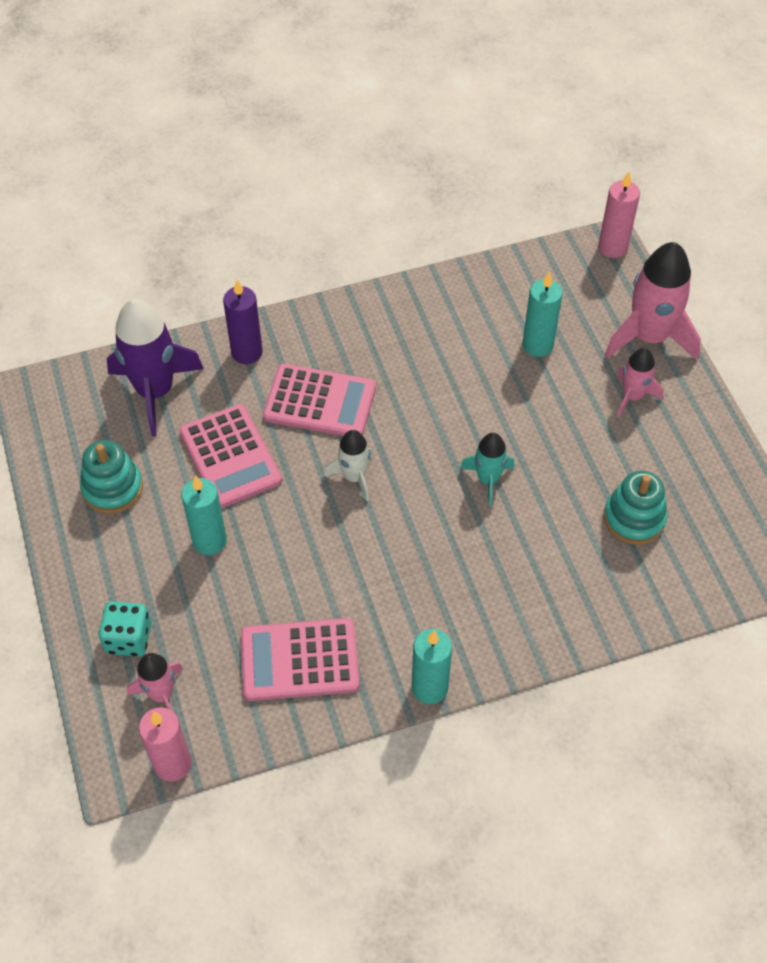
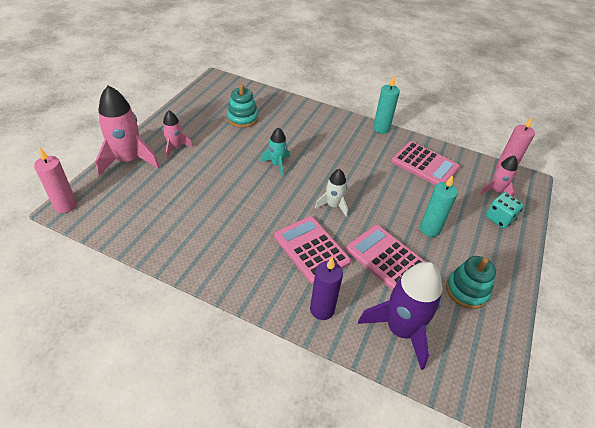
camera: 140 degrees left, 10 degrees down
pink calculator [180,404,282,508] -> pink calculator turned 60 degrees counterclockwise [346,225,425,290]
turquoise candle [523,272,563,357] -> none

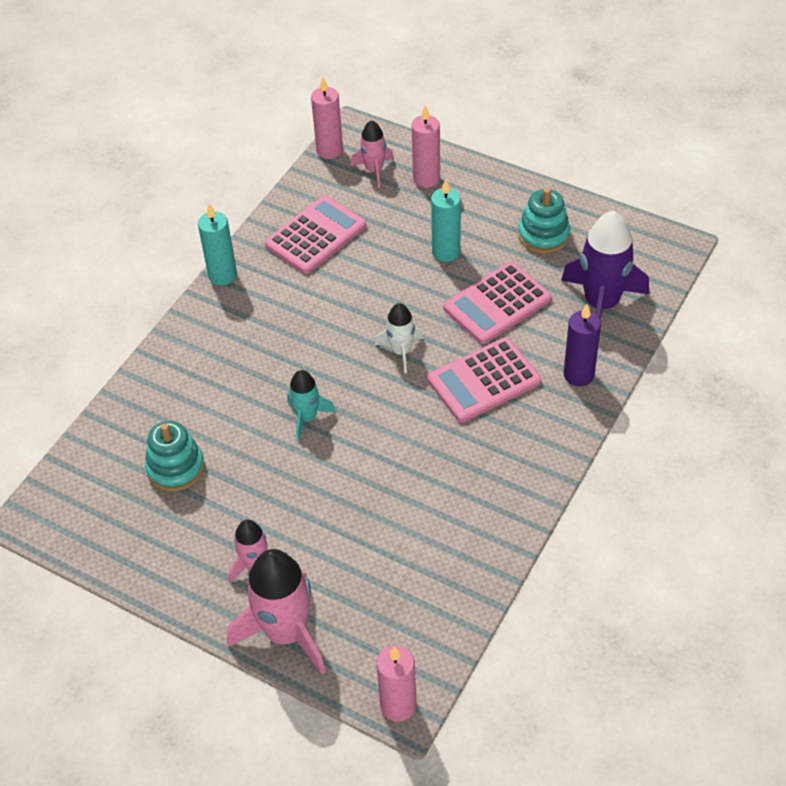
camera: 80 degrees left, 5 degrees up
turquoise dice [486,192,524,229] -> pink candle [411,105,440,188]

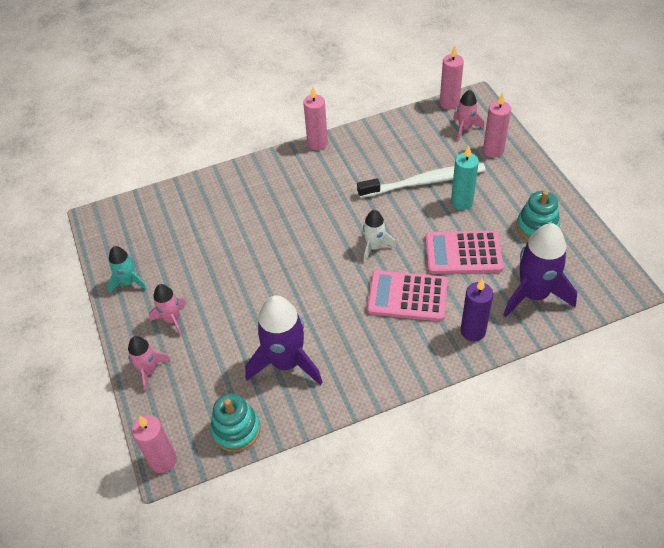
camera: 40 degrees right, 0 degrees up
turquoise stacking toy [145,421,205,491] -> turquoise stacking toy moved to [210,394,260,452]
turquoise candle [198,204,237,285] -> pink candle [303,87,328,150]
pink rocket [227,549,326,675] -> pink rocket [128,336,171,392], size x0.55
pink calculator [265,195,366,274] -> none
turquoise rocket [287,370,336,441] -> turquoise rocket moved to [107,246,148,293]
none -> purple rocket [245,295,323,385]
none -> white toothbrush [357,163,486,198]

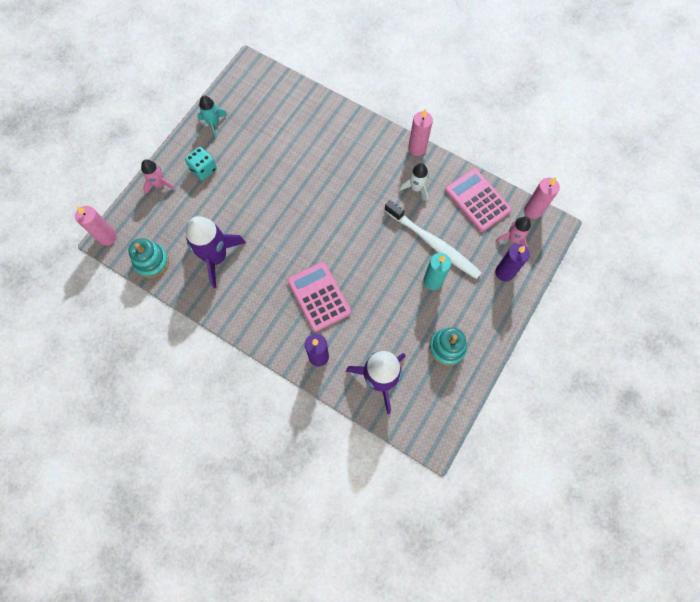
camera: 50 degrees right, 20 degrees up
pink rocket [149,284,187,337] -> turquoise dice [185,147,217,180]
white rocket [363,210,396,262] -> white rocket moved to [399,163,429,201]
pink calculator [425,230,503,274] -> pink calculator moved to [445,169,512,232]
pink candle [483,92,511,158] -> purple candle [495,244,530,281]

